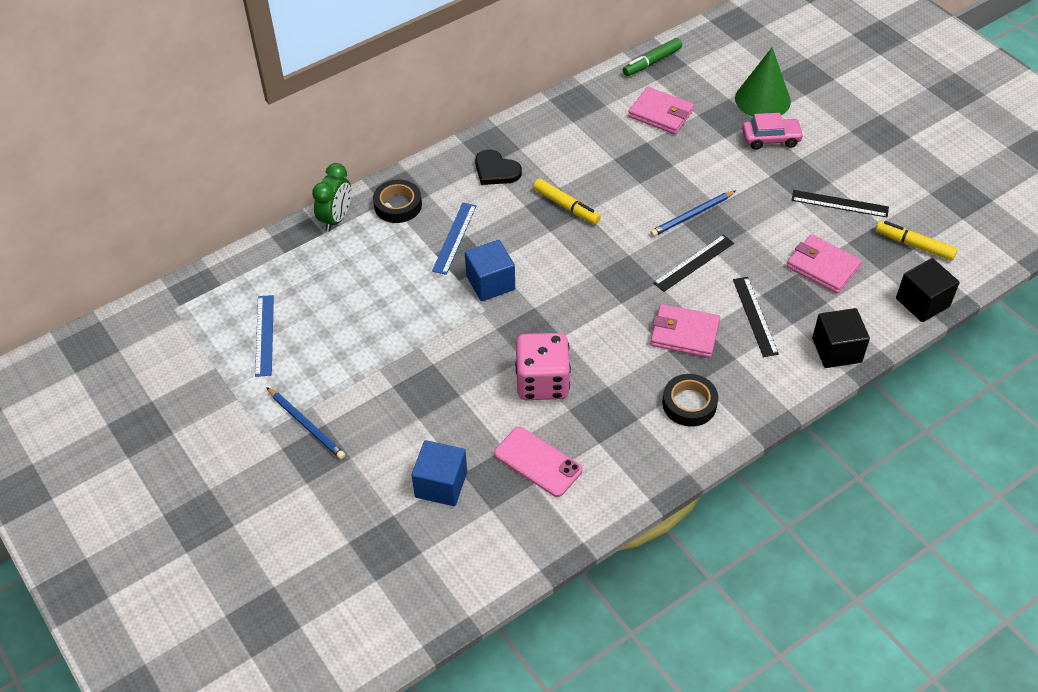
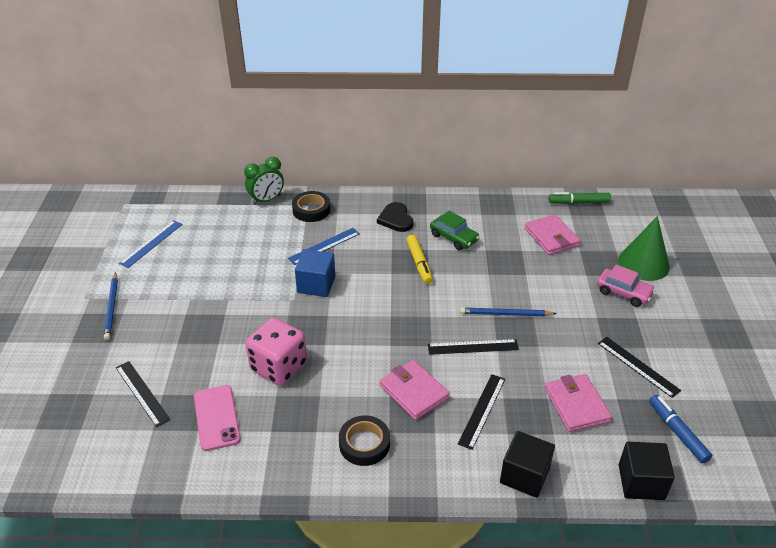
camera: 35 degrees right, 10 degrees down
blue cube [412,440,467,506] -> black ruler [116,361,170,427]
yellow marker [876,221,958,261] -> blue marker [649,395,713,463]
none -> green car [430,211,480,250]

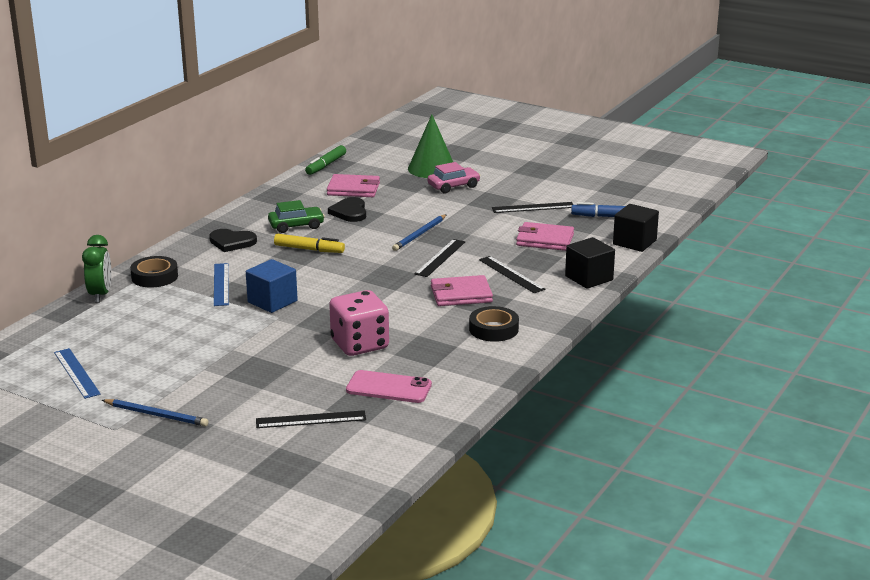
camera: 60 degrees left, 15 degrees down
none -> black heart [328,197,366,222]

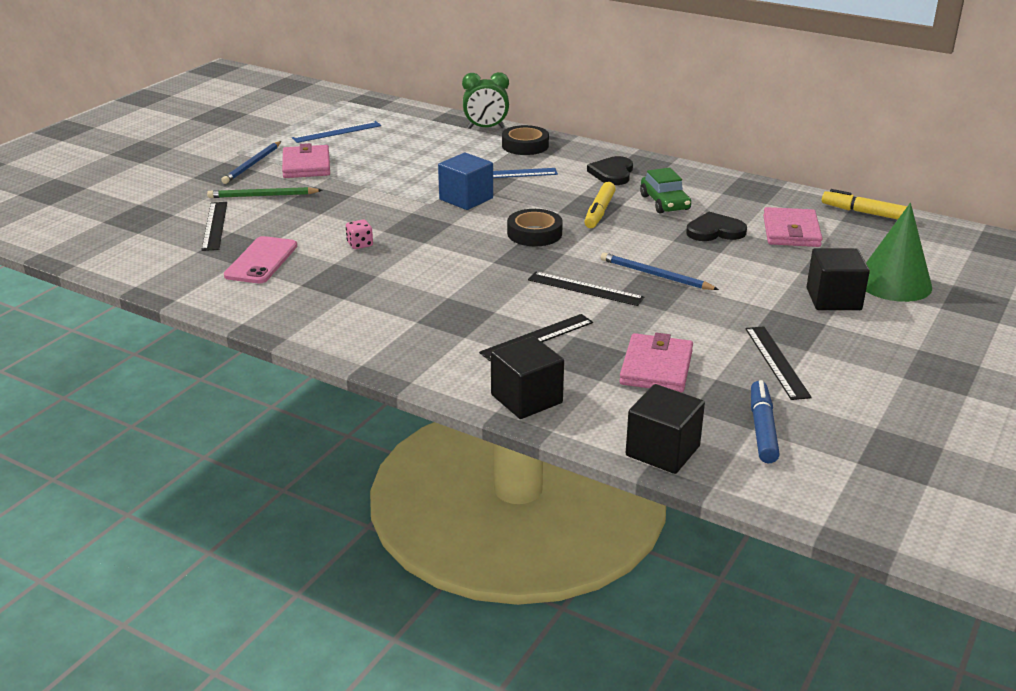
camera: 90 degrees right, 5 degrees up
green marker [305,145,346,175] -> yellow marker [822,189,907,220]
pink dice [329,290,389,356] -> pink dice [346,220,373,249], size x0.41
pink car [428,162,481,193] -> black cube [807,248,870,310]
pink wallet [431,275,493,306] -> pink wallet moved to [282,143,330,178]
black tape [469,306,519,342] -> black tape moved to [507,209,563,246]
none -> green pencil [207,187,323,198]

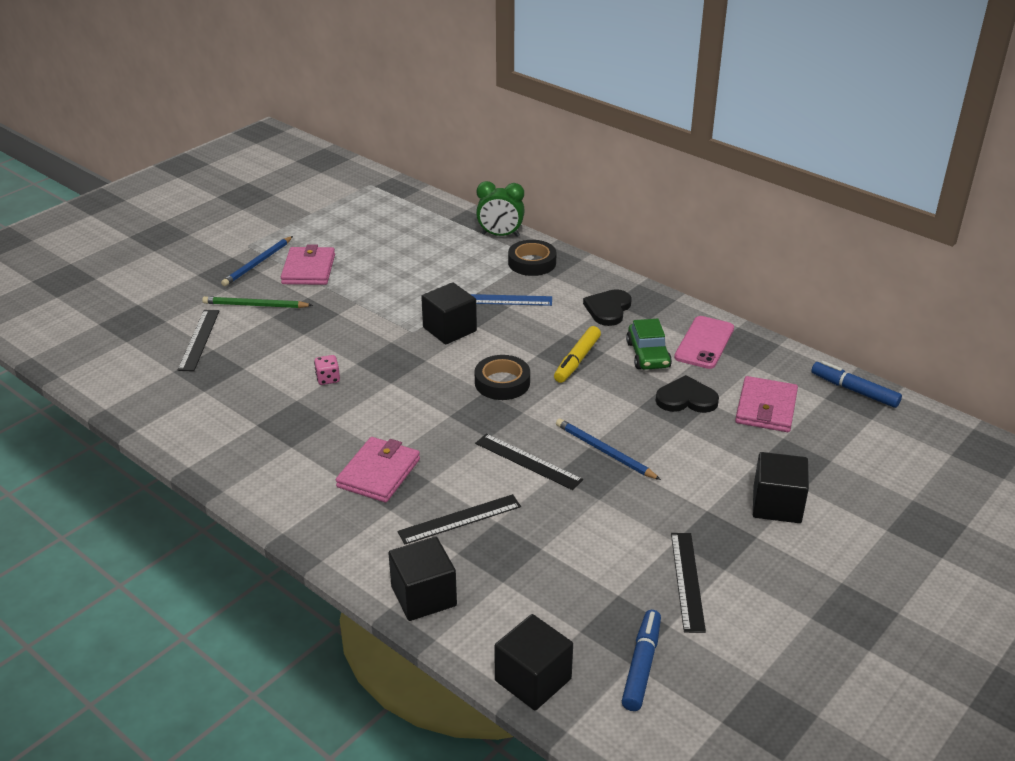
camera: 10 degrees right, 5 degrees up
pink phone [224,236,297,283] -> pink phone moved to [674,316,734,369]
blue ruler [292,121,381,143] -> none
blue cube [438,153,493,210] -> black cube [421,282,477,344]
pink wallet [619,333,693,393] -> pink wallet moved to [336,437,420,503]
yellow marker [822,189,907,220] -> blue marker [811,361,902,408]
green cone [866,203,932,302] -> none

